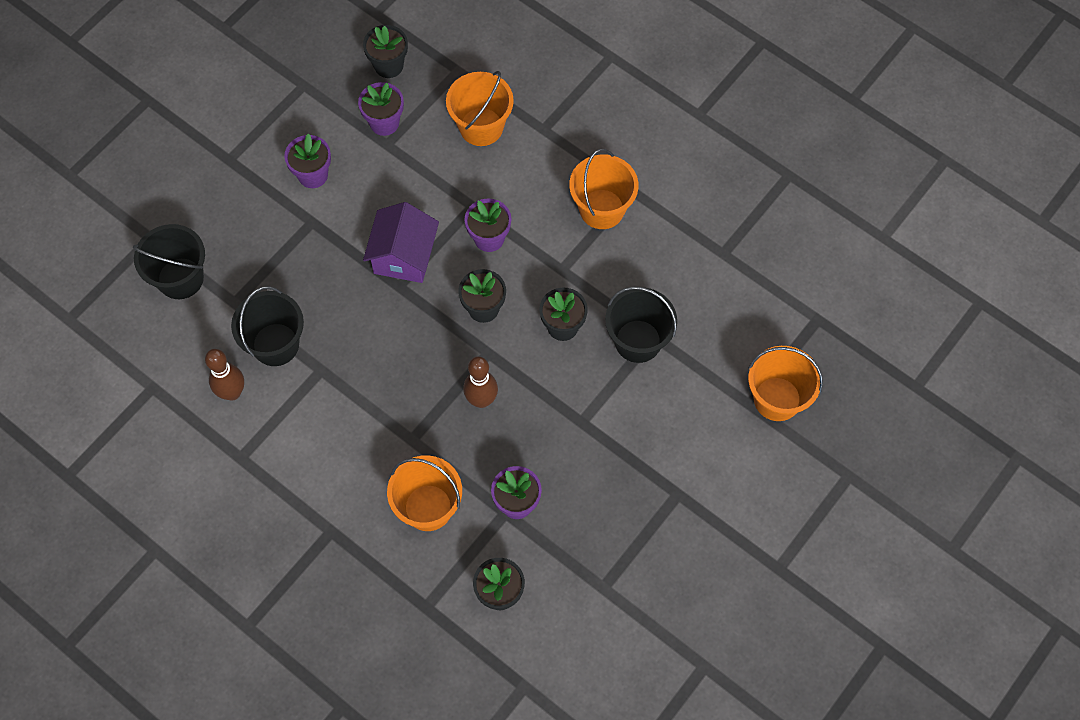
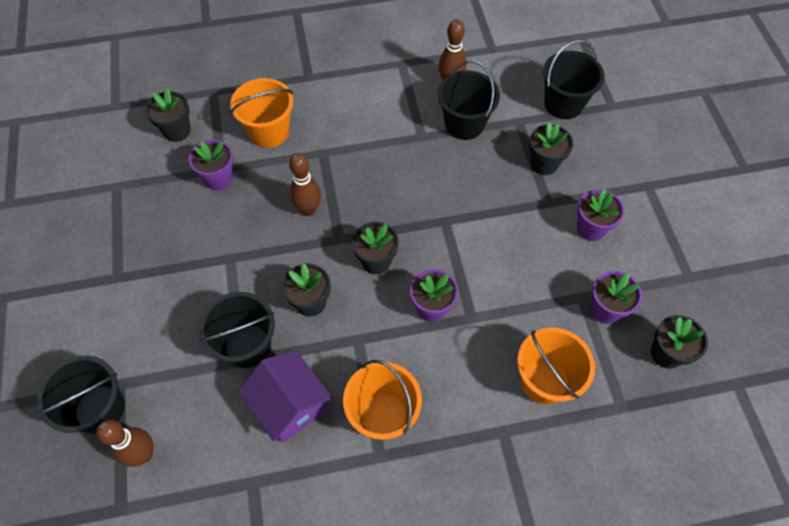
camera: 130 degrees right, 5 degrees down
purple house [363,202,439,283] -> purple house moved to [238,350,332,443]
orange bucket [748,346,823,421] -> black bucket [36,356,125,433]
none -> brown bowling pin [96,419,154,467]
none -> black flower pot [529,122,573,175]

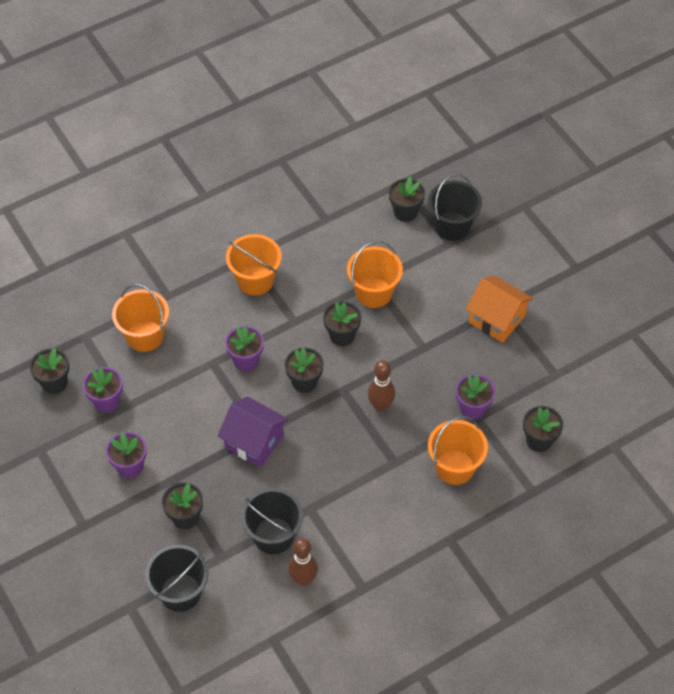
camera: 160 degrees right, 5 degrees down
brown bowling pin [96,419,154,467] -> black flower pot [389,177,425,222]
black bucket [199,292,275,368] -> orange bucket [347,240,403,308]
purple house [238,350,332,443] -> purple house moved to [218,397,288,468]
none -> orange house [466,275,533,343]

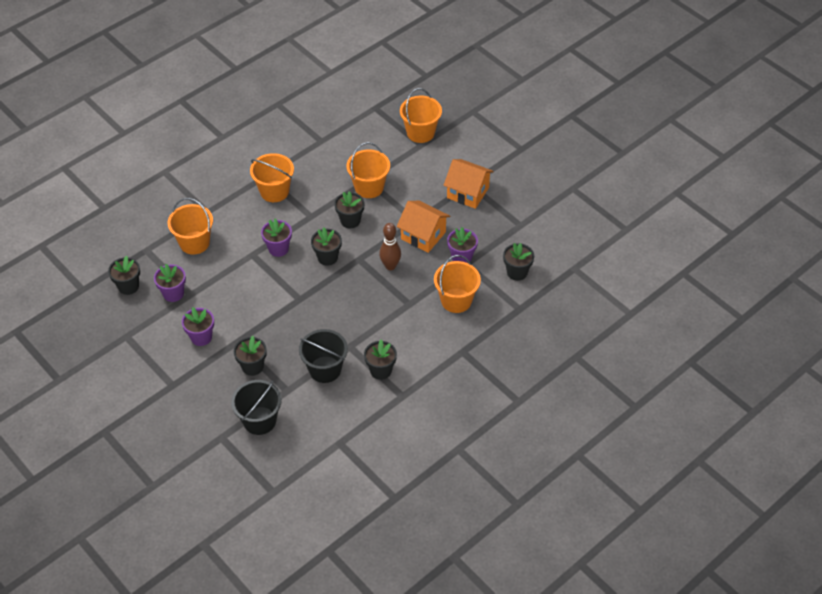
camera: 10 degrees left, 5 degrees down
purple house [218,397,288,468] -> none
brown bowling pin [288,538,318,586] -> none
black flower pot [389,177,425,222] -> black flower pot moved to [364,339,397,380]
black bucket [428,174,482,241] -> orange bucket [400,88,442,143]
none -> orange house [397,201,450,253]

